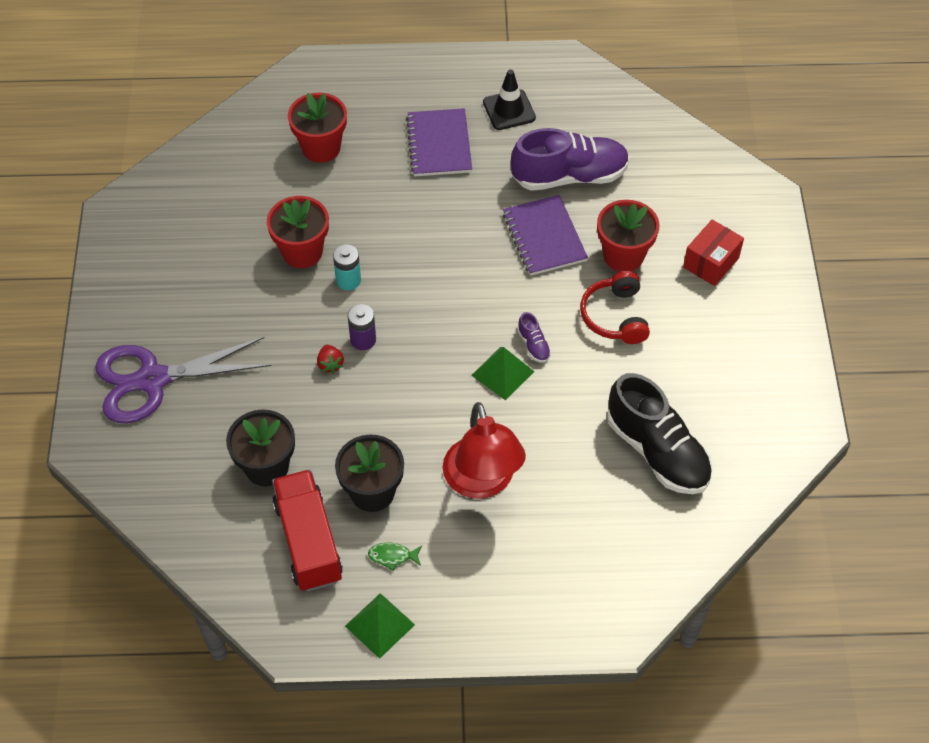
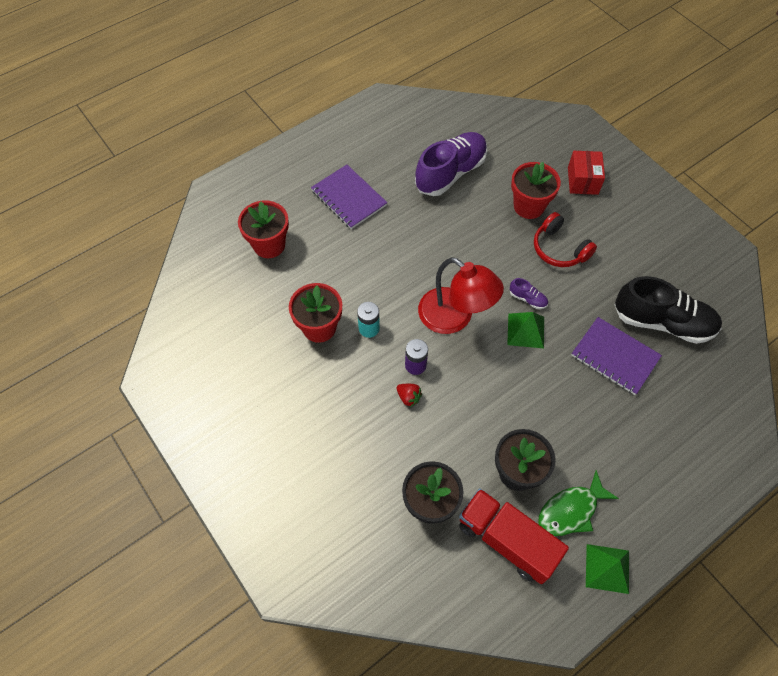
camera: 35 degrees left, 5 degrees up
purple scissors [95,337,272,423] -> none
green fish [368,542,422,571] -> green fish [538,470,619,536], size x1.88
red lamp [443,402,526,499] -> red lamp moved to [418,257,504,334]
black traffic cone [483,69,536,130] -> none
purple notebook [503,195,588,276] -> purple notebook moved to [571,317,662,395]

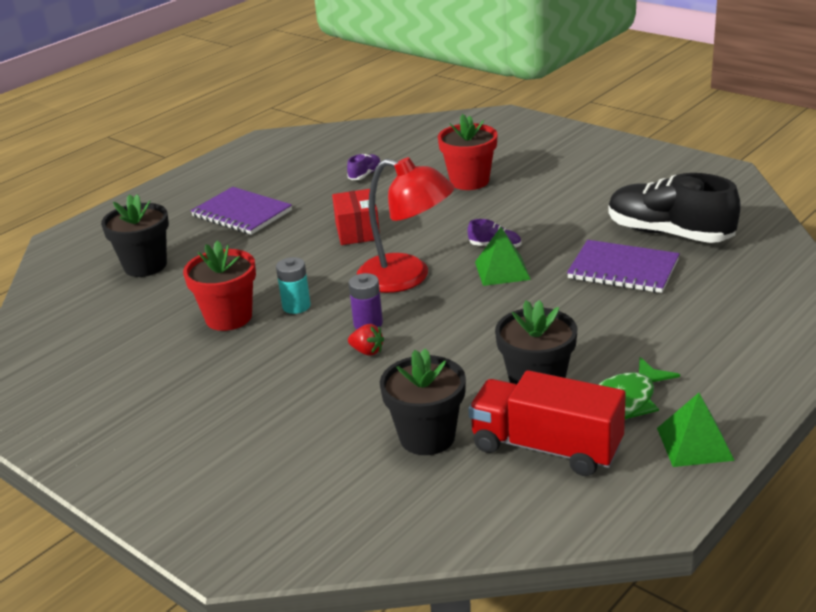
camera: 10 degrees left, 30 degrees down
red flower pot [238,200,289,258] -> black flower pot [101,194,169,277]
purple shoe [415,132,487,196] -> purple shoe [347,154,381,180], size x0.41
red headphones [534,212,597,267] -> none
red box [568,151,605,195] -> red box moved to [332,189,380,245]
black shoe [615,276,722,344] -> black shoe turned 150 degrees counterclockwise [608,173,741,243]

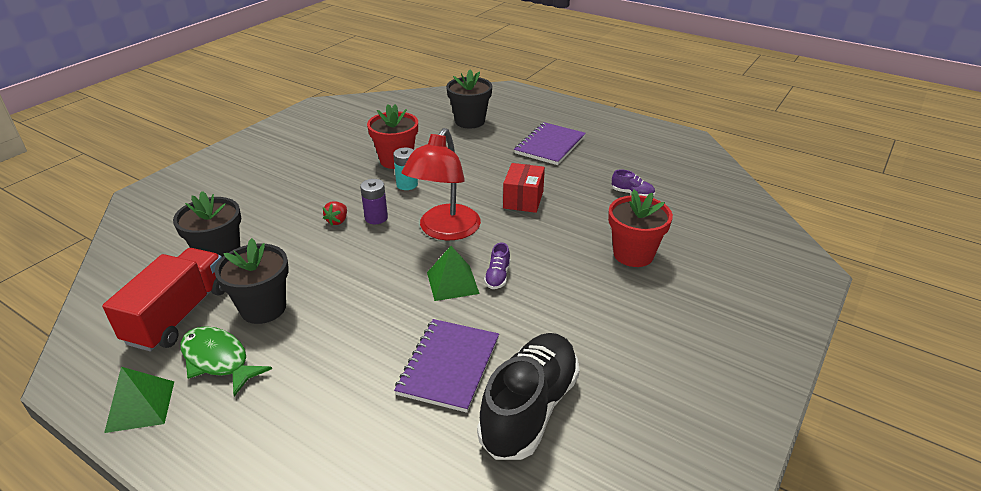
camera: 80 degrees right, 5 degrees up
red box [332,189,380,245] -> red box turned 60 degrees counterclockwise [503,163,545,213]

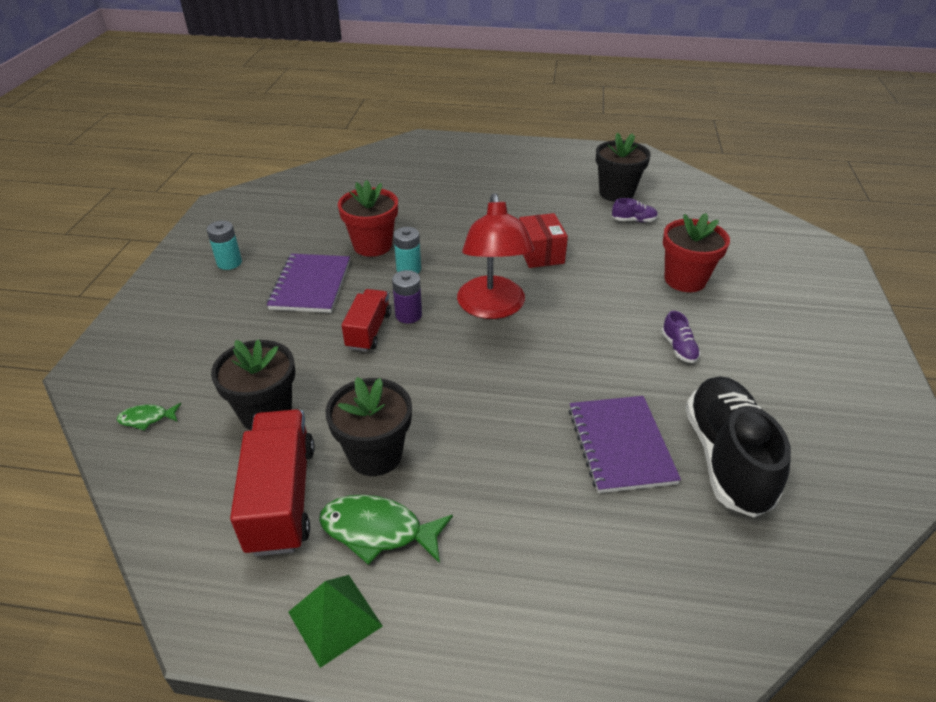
camera: 25 degrees left, 5 degrees up
red strawberry [323,201,347,226] -> red truck [342,289,391,351]
green pyramid [427,246,480,301] -> none
black flower pot [446,69,492,129] -> black flower pot moved to [596,132,651,202]
purple shoe [484,242,510,289] -> purple shoe moved to [662,311,701,363]
purple notebook [514,122,586,165] -> purple notebook moved to [267,254,350,313]
none -> green fish [117,403,181,431]
none -> turquoise battery [207,221,242,270]

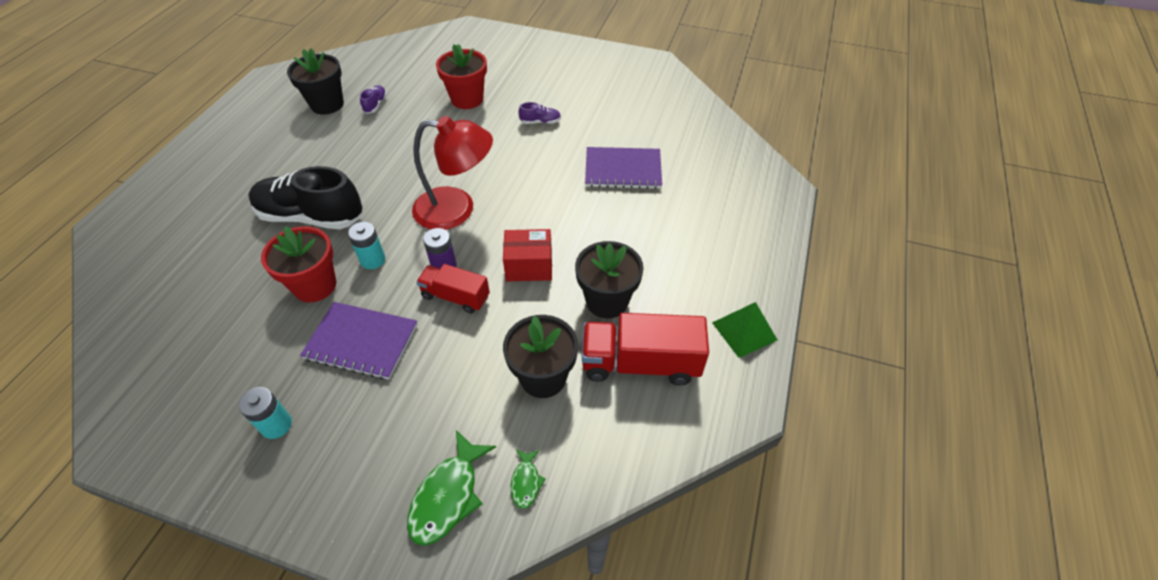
camera: 80 degrees left, 10 degrees up
green fish [319,495,453,565] -> green fish moved to [407,430,496,546]
red box [519,213,568,268] -> red box moved to [503,229,552,281]
black shoe [685,376,791,518] -> black shoe moved to [248,166,363,230]

